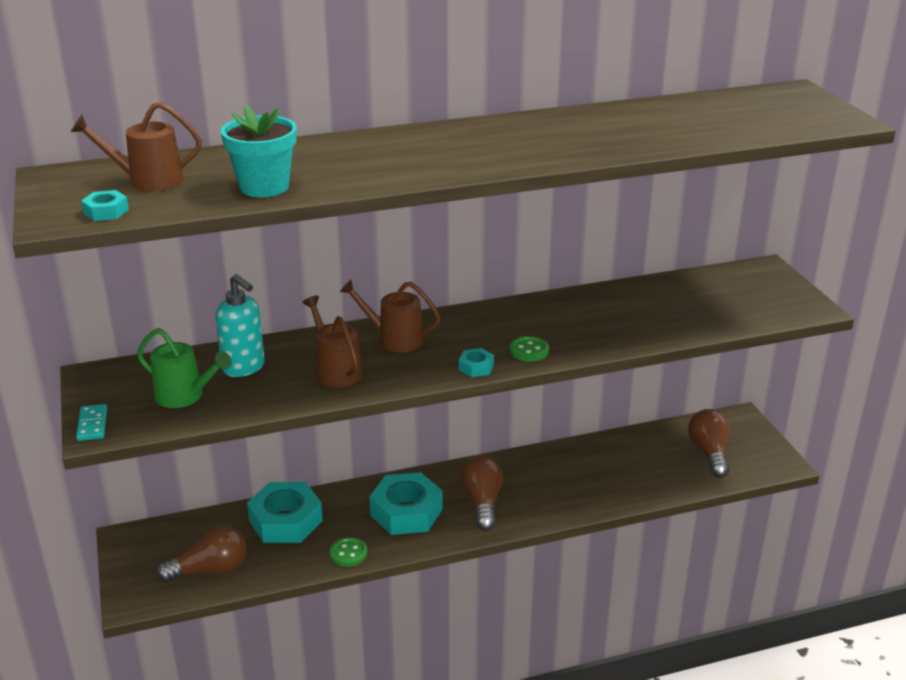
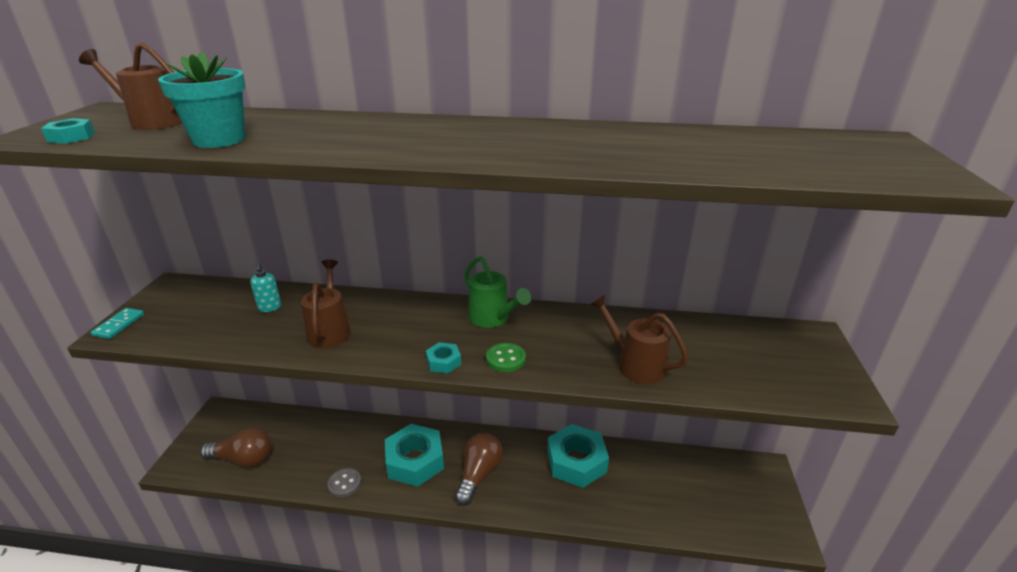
camera: 25 degrees right, 0 degrees up
green watering can [137,328,232,408] -> green watering can moved to [464,256,531,328]
turquoise soap dispenser [215,274,265,377] -> turquoise soap dispenser [250,262,281,312], size x0.57
turquoise nut [247,482,323,543] -> turquoise nut moved to [547,424,609,488]
green button [330,537,368,567] -> grey button [327,468,361,498]
brown watering can [340,279,441,353] -> brown watering can moved to [590,294,689,384]
brown light bulb [688,409,730,478] -> none

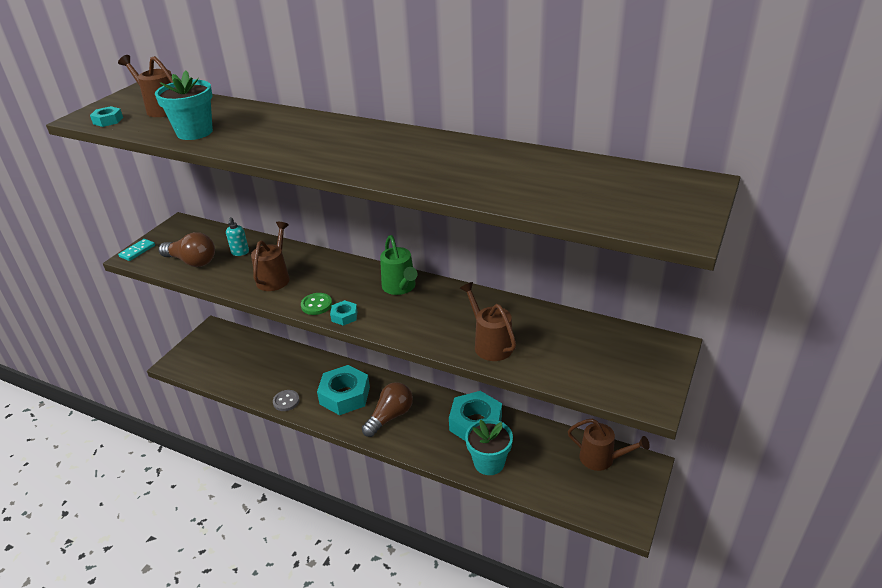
camera: 20 degrees right, 5 degrees up
brown light bulb [200,428,272,468] -> brown light bulb moved to [159,232,215,267]
green button [486,343,526,372] -> green button moved to [301,293,332,315]
none -> turquoise flower pot [465,419,513,475]
none -> brown watering can [568,418,650,471]

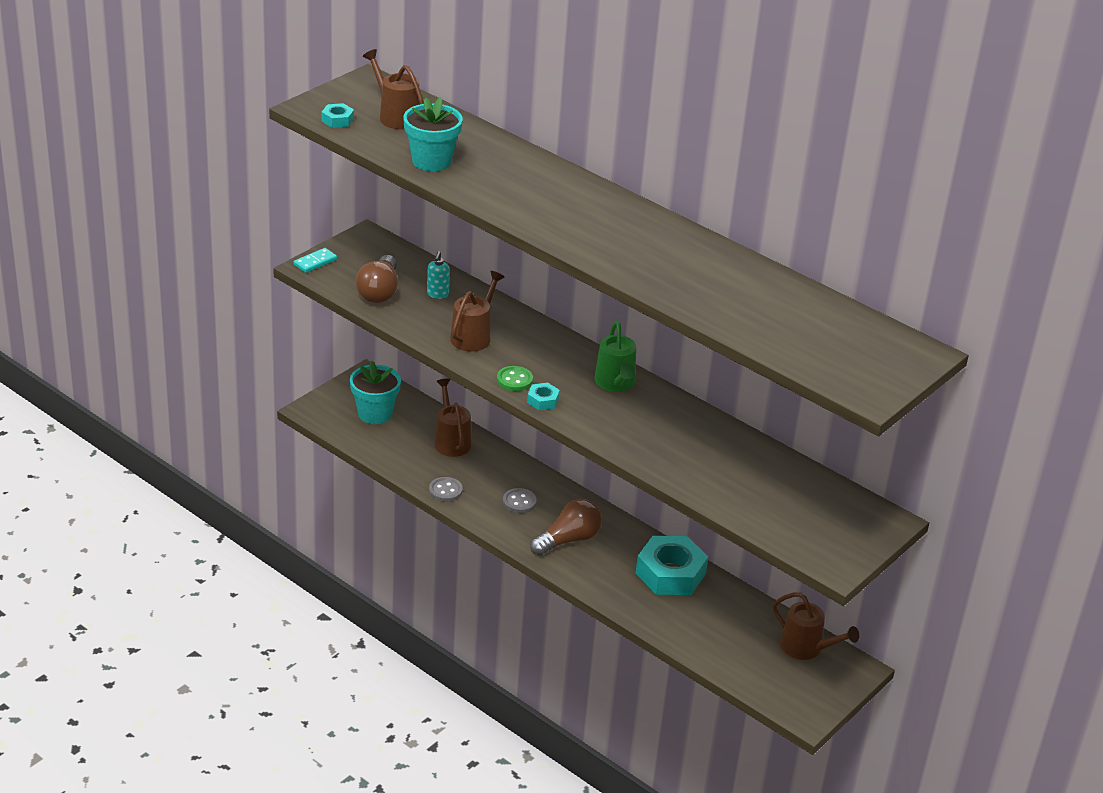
camera: 10 degrees right, 0 degrees up
brown light bulb [159,232,215,267] -> brown light bulb turned 60 degrees clockwise [356,255,398,303]
turquoise nut [317,365,370,415] -> grey button [503,488,537,513]
brown watering can [460,282,516,361] -> brown watering can moved to [434,378,471,457]
turquoise flower pot [465,419,513,475] -> turquoise flower pot moved to [350,361,401,424]

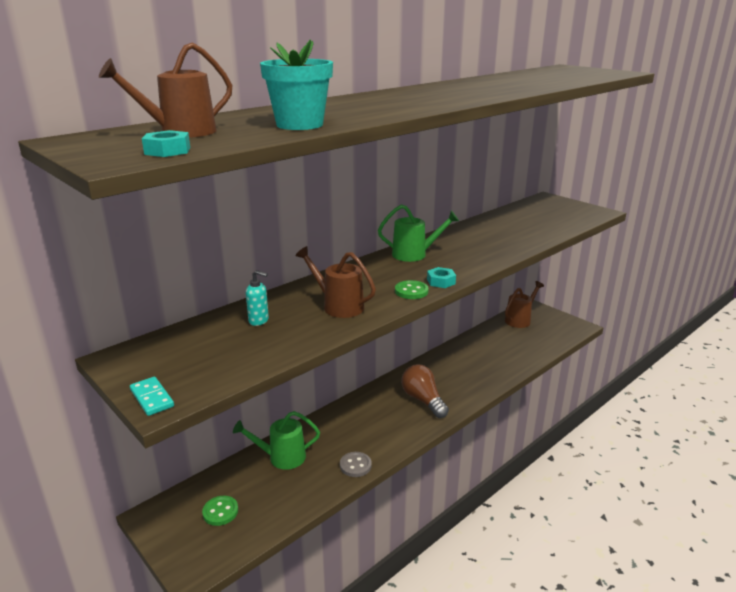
camera: 80 degrees left, 10 degrees down
turquoise flower pot [350,361,401,424] -> green button [202,496,238,526]
brown light bulb [356,255,398,303] -> none
brown watering can [434,378,471,457] -> green watering can [233,411,320,470]
grey button [503,488,537,513] -> none
turquoise nut [636,536,708,595] -> none

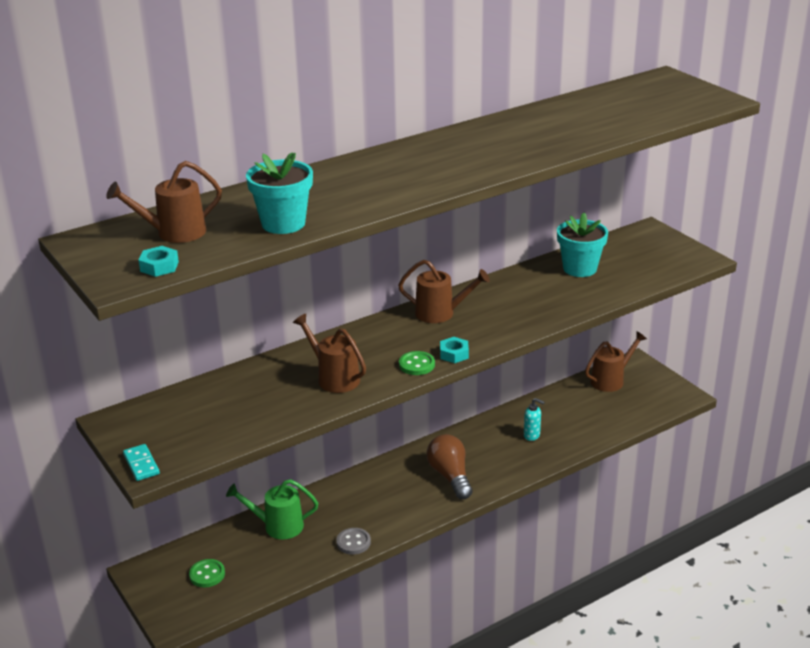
camera: 10 degrees right, 5 degrees up
turquoise soap dispenser [246,270,269,326] -> turquoise soap dispenser moved to [524,398,545,441]
green watering can [378,204,459,262] -> brown watering can [398,260,490,323]
none -> turquoise flower pot [557,213,608,277]

